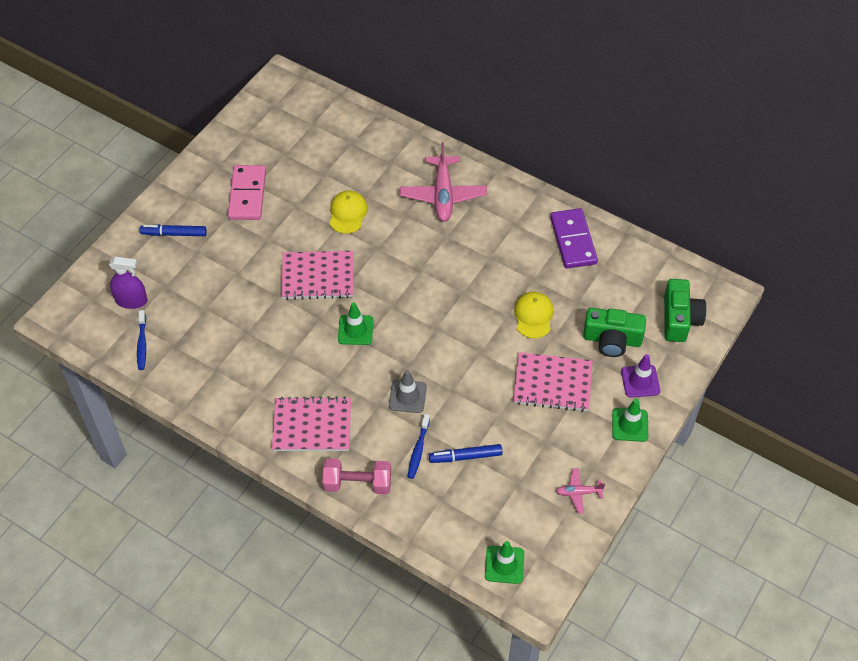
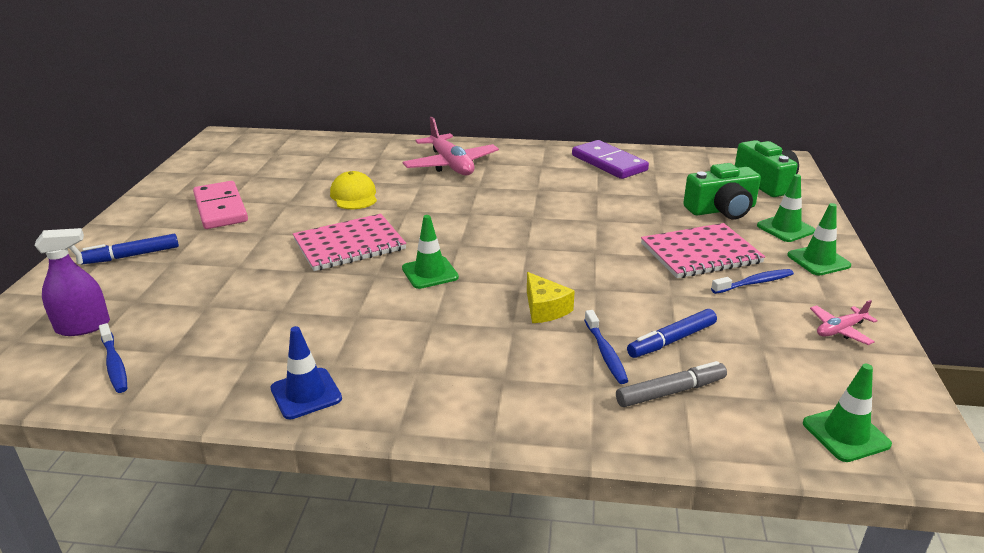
camera: 25 degrees left, 25 degrees down
pink notebook [272,397,351,451] -> none
pink dumbbell [322,458,391,494] -> none
grey traffic cone [389,370,427,413] -> yellow cheese [527,272,575,323]
yellow cap [514,291,554,339] -> none
purple traffic cone [621,354,660,398] -> green traffic cone [757,174,816,242]
none -> blue traffic cone [271,326,342,419]
none -> grey marker [616,361,727,407]
none -> blue toothbrush [711,269,794,294]

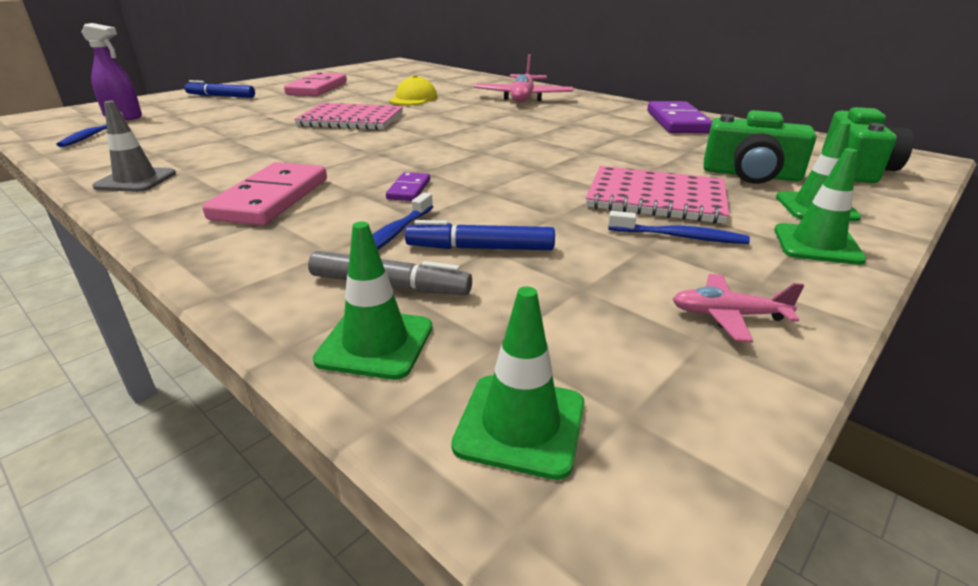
camera: 35 degrees right, 0 degrees up
blue traffic cone [271,326,342,419] -> grey traffic cone [92,101,176,192]
green traffic cone [402,215,459,289] -> green traffic cone moved to [313,221,432,380]
yellow cheese [527,272,575,323] -> purple domino [386,172,430,201]
none -> pink domino [202,162,327,226]

